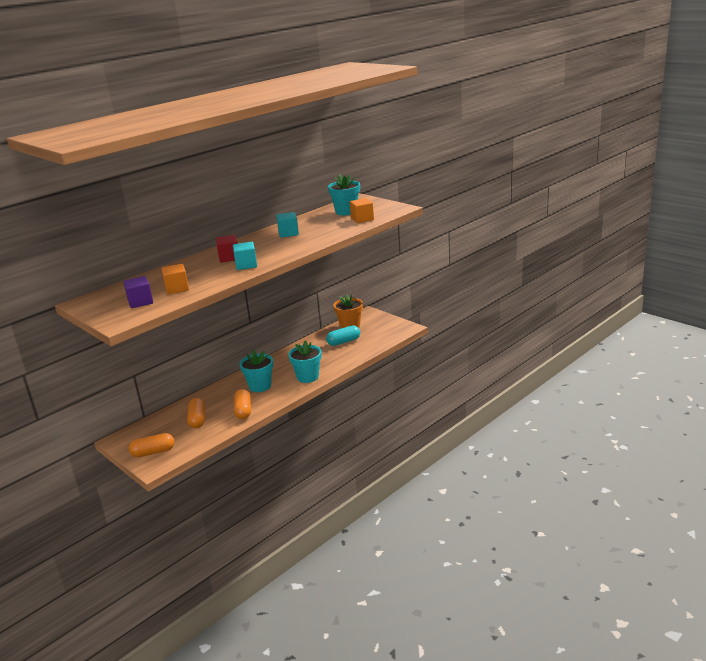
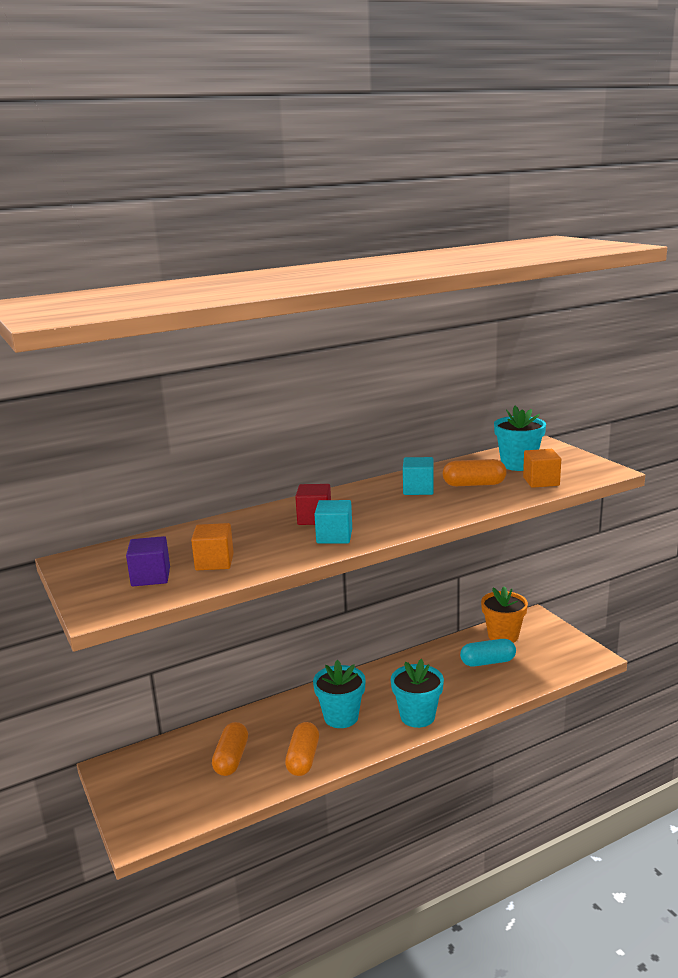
camera: 15 degrees right, 5 degrees down
orange capsule [129,433,174,457] -> orange capsule moved to [443,459,506,486]

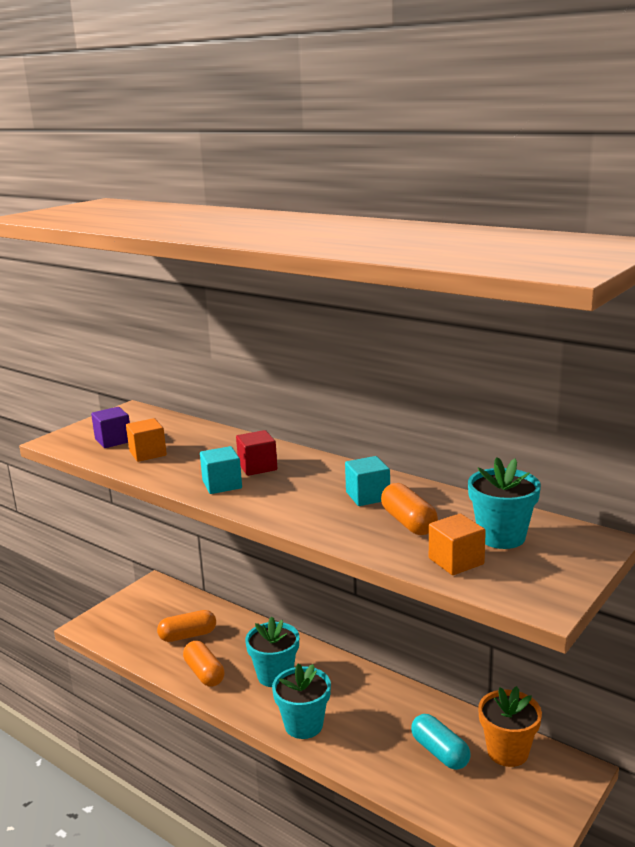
camera: 65 degrees right, 0 degrees up
orange capsule [285,722,319,776] -> orange capsule turned 75 degrees clockwise [183,641,225,687]

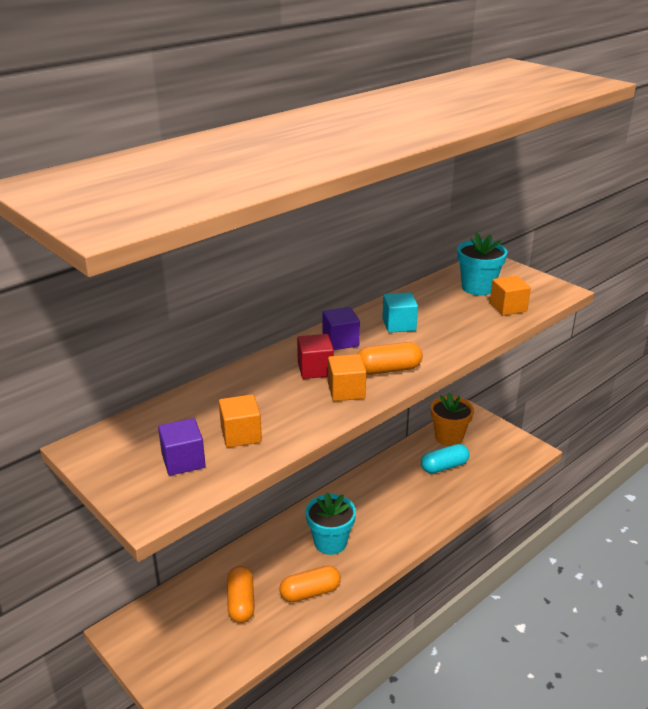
camera: 80 degrees left, 10 degrees up
turquoise cube [200,446,242,494] -> orange cube [328,354,366,401]
turquoise flower pot [272,664,331,739] -> none
orange capsule [381,483,438,535] -> orange capsule moved to [358,342,423,375]
none -> purple cube [322,307,360,350]

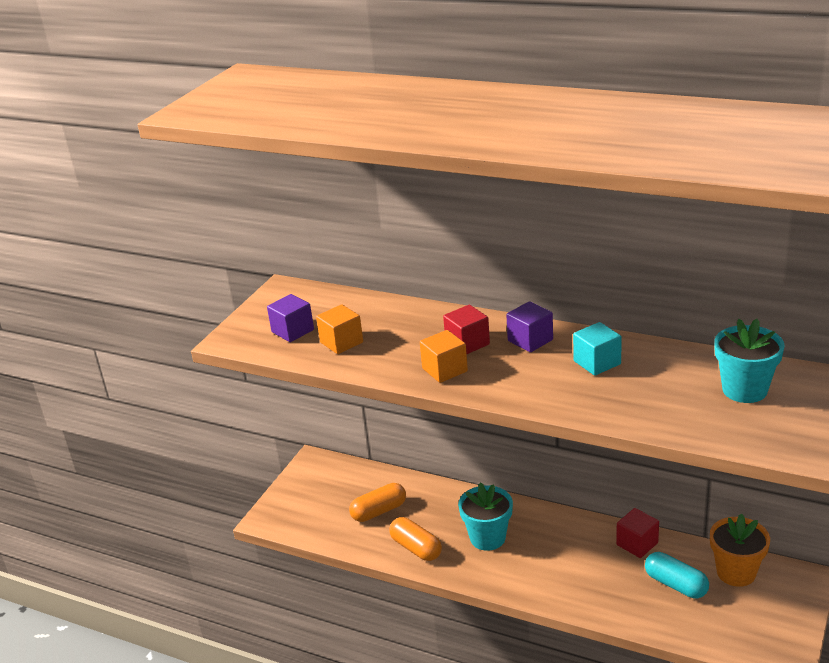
camera: 70 degrees right, 0 degrees up
orange capsule [358,342,423,375] -> none
orange cube [490,275,531,316] -> none
none -> red cube [616,508,659,558]

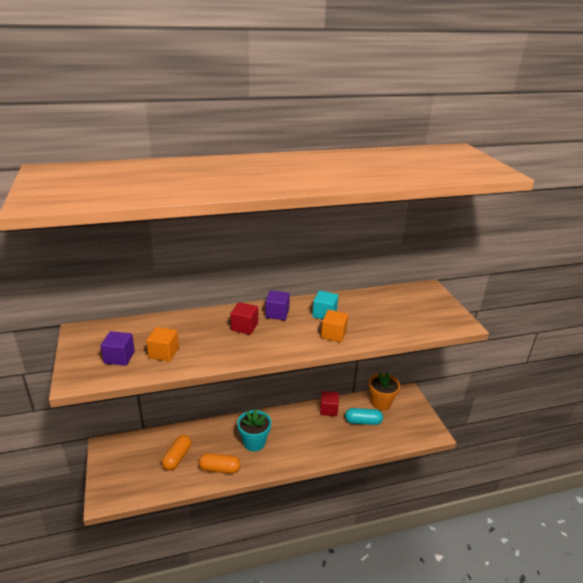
camera: 45 degrees left, 0 degrees up
orange cube [420,330,468,383] -> orange cube moved to [321,310,348,342]
turquoise flower pot [714,319,785,403] -> none

